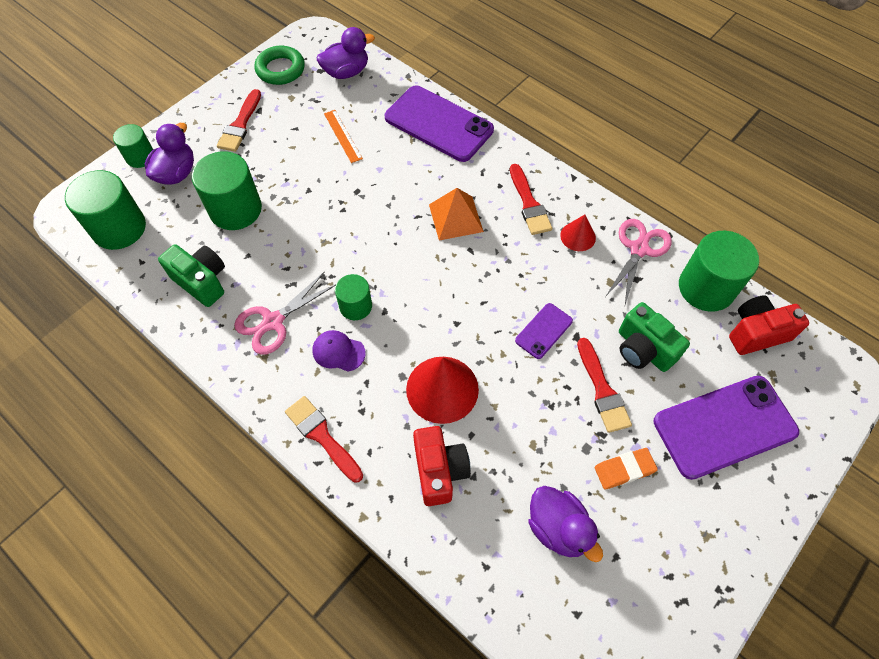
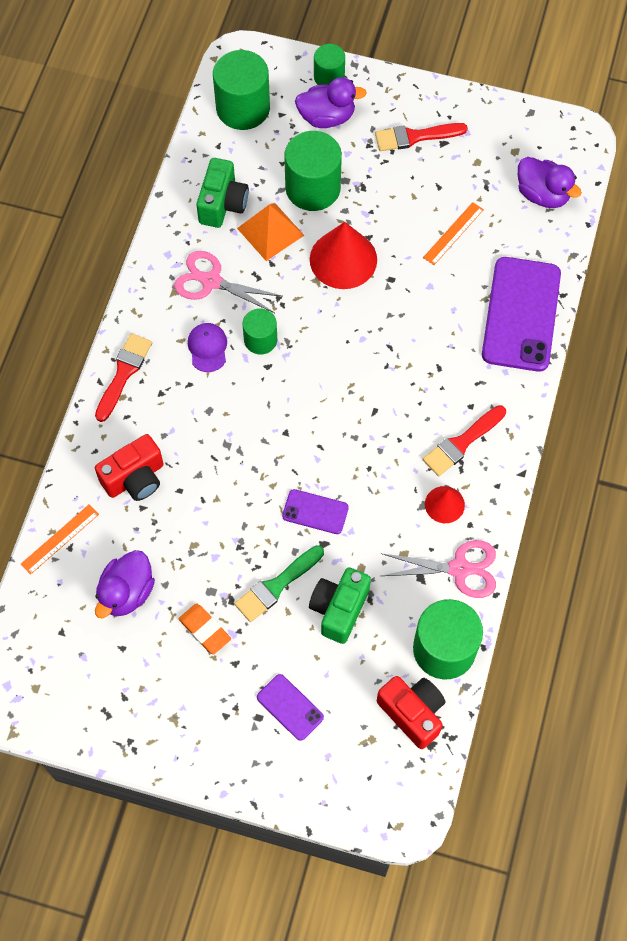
camera: 65 degrees right, 5 degrees up
green ring [255,45,305,85] -> none
red cone [406,357,479,424] -> red cone moved to [310,222,377,289]
orange pyramid [429,188,484,240] -> orange pyramid moved to [237,203,304,261]
red brush [577,338,632,433] -> green brush [234,545,324,622]
purple phone [654,376,799,480] -> purple phone [257,674,324,741], size x0.48
none -> orange ruler [21,505,99,575]

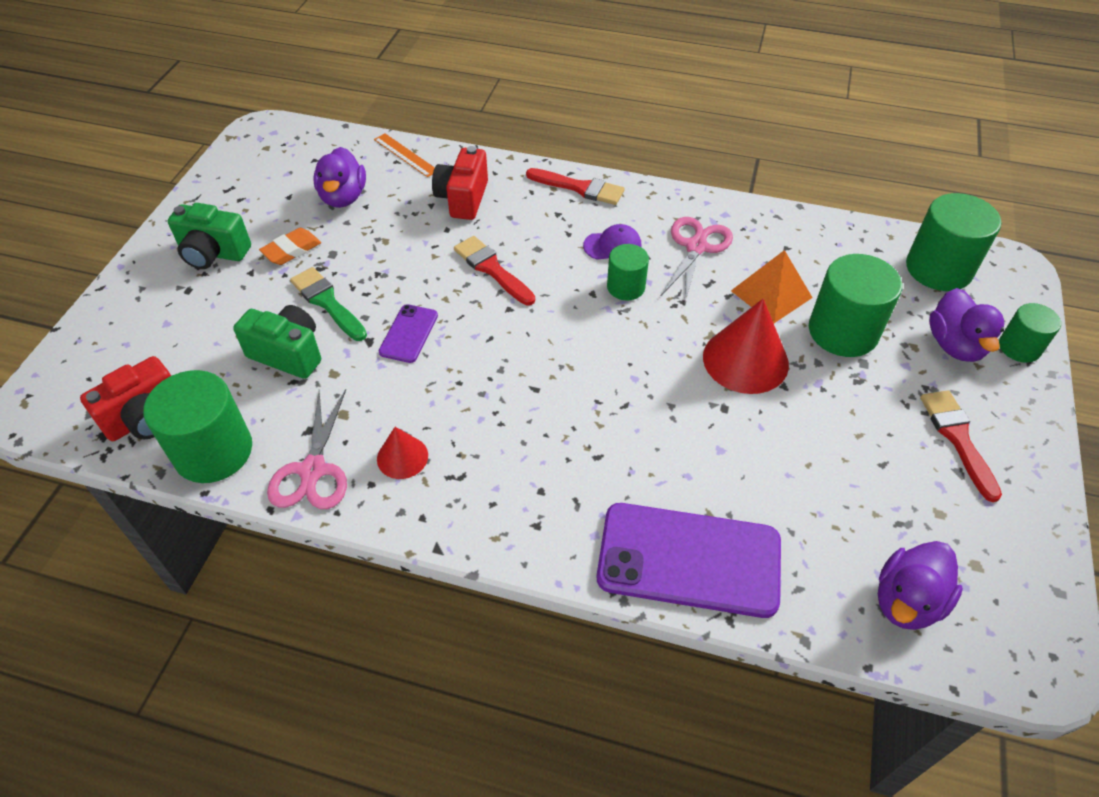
camera: 90 degrees right, 15 degrees down
red camera [95,434,164,501] -> red camera turned 45 degrees clockwise [432,146,488,220]
purple duck [95,550,155,619] -> purple duck turned 120 degrees counterclockwise [313,147,366,208]
green camera [196,158,249,228] -> green camera moved to [168,203,251,269]
purple phone [257,674,324,741] -> none
orange ruler [423,202,484,265] -> none
red brush [423,405,506,476] -> red brush moved to [454,236,535,305]

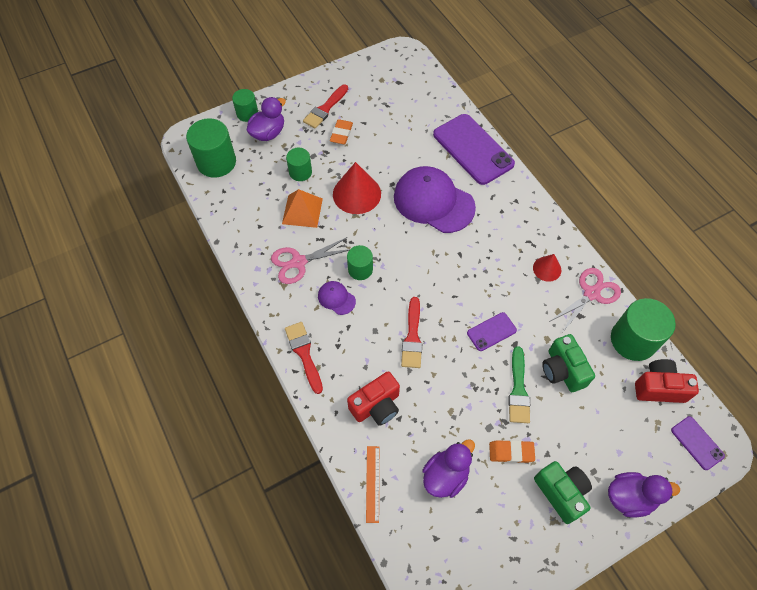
camera: 135 degrees left, 10 degrees up
green cylinder [809,254,902,357] -> green cylinder [286,148,312,181], size x0.58
purple duck [878,541,963,630] -> purple duck moved to [608,472,680,517]
none -> orange eraser [330,119,353,144]
none -> purple cap [394,166,476,233]
none -> purple phone [671,416,725,470]

